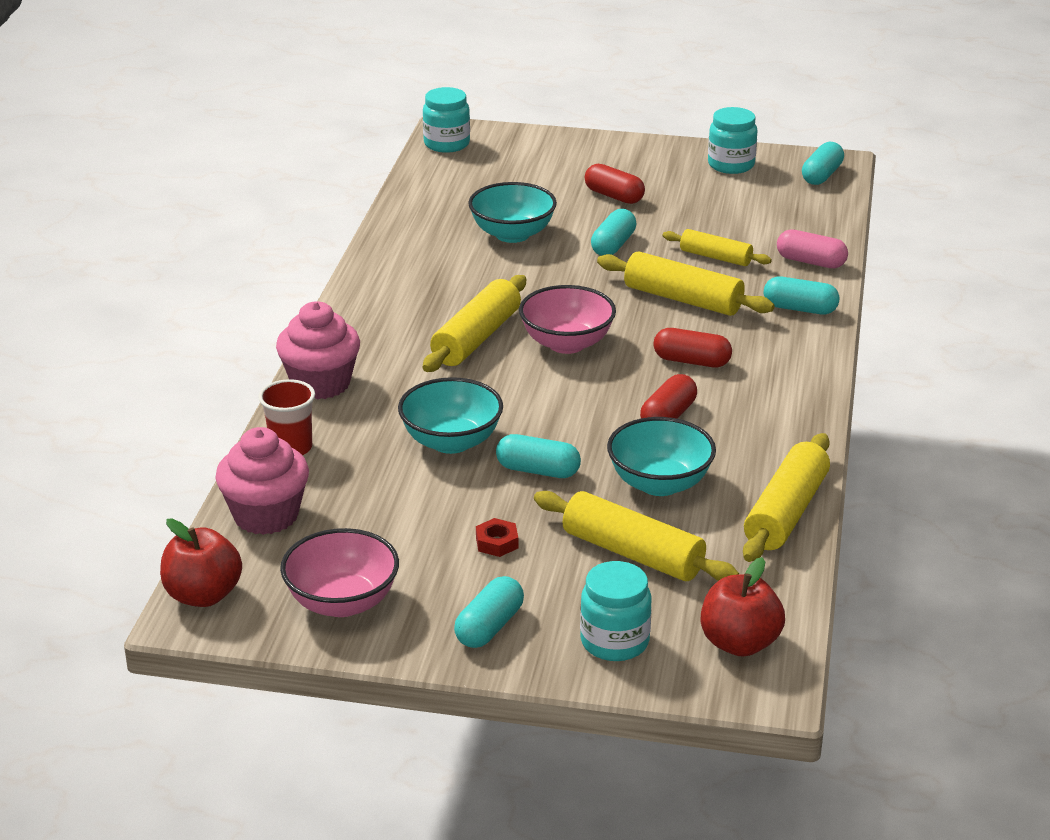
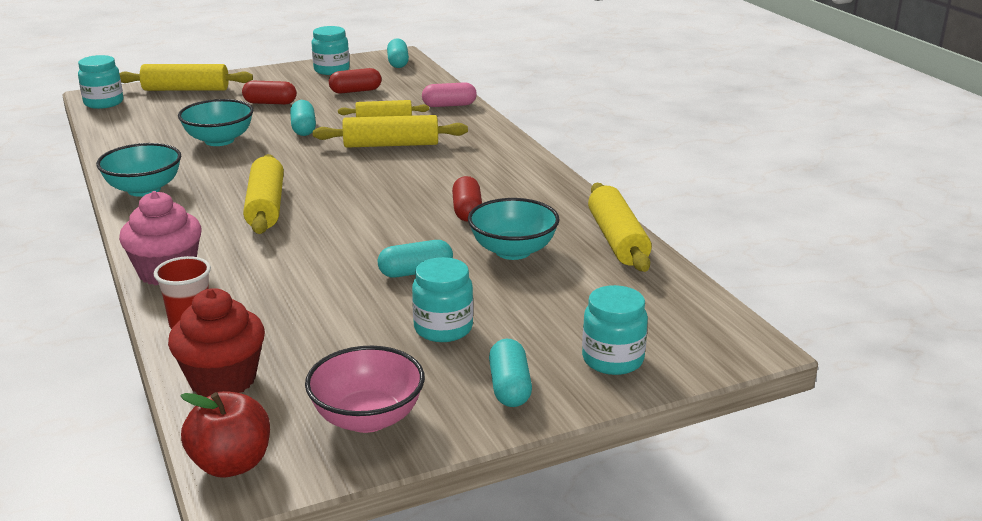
camera: 35 degrees left, 5 degrees down
pink cupcake [215,427,309,535] -> red cupcake [168,288,265,397]
turquoise bowl [398,377,503,454] -> turquoise bowl moved to [96,143,181,197]
red nut [476,518,518,557] -> turquoise jar [412,257,473,342]
pink bowl [519,285,616,354] -> none
yellow rolling pin [534,491,739,581] -> yellow rolling pin moved to [119,64,253,91]
red capsule [653,328,732,367] -> red capsule moved to [329,68,382,93]
red apple [701,557,785,657] -> none
turquoise capsule [763,276,839,314] -> none

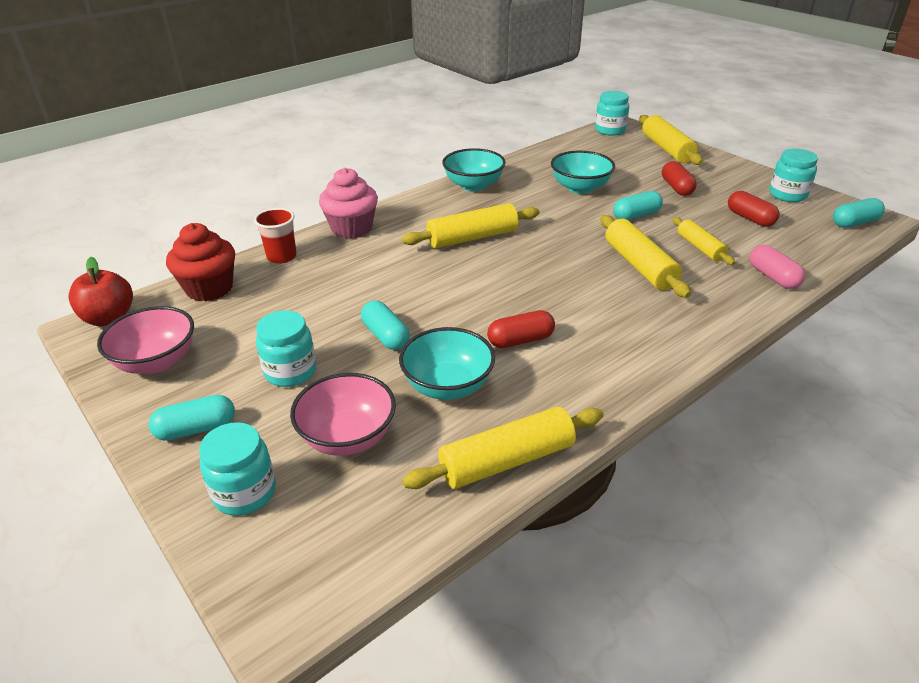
camera: 75 degrees right, 10 degrees up
none -> pink bowl [290,373,396,456]

